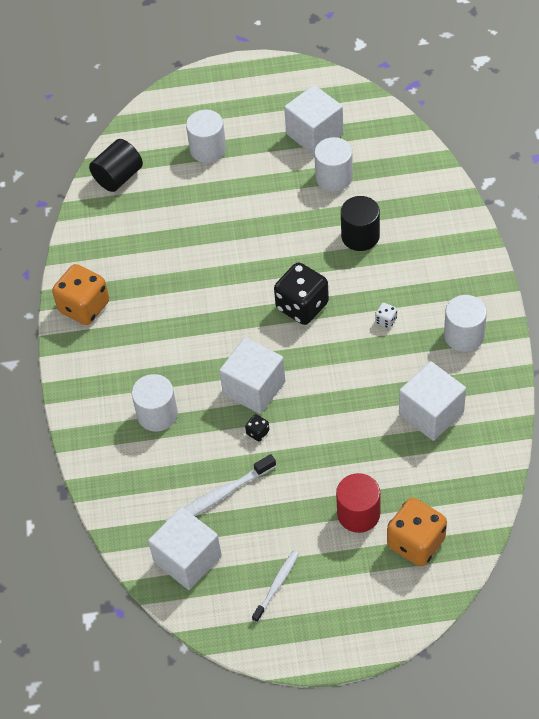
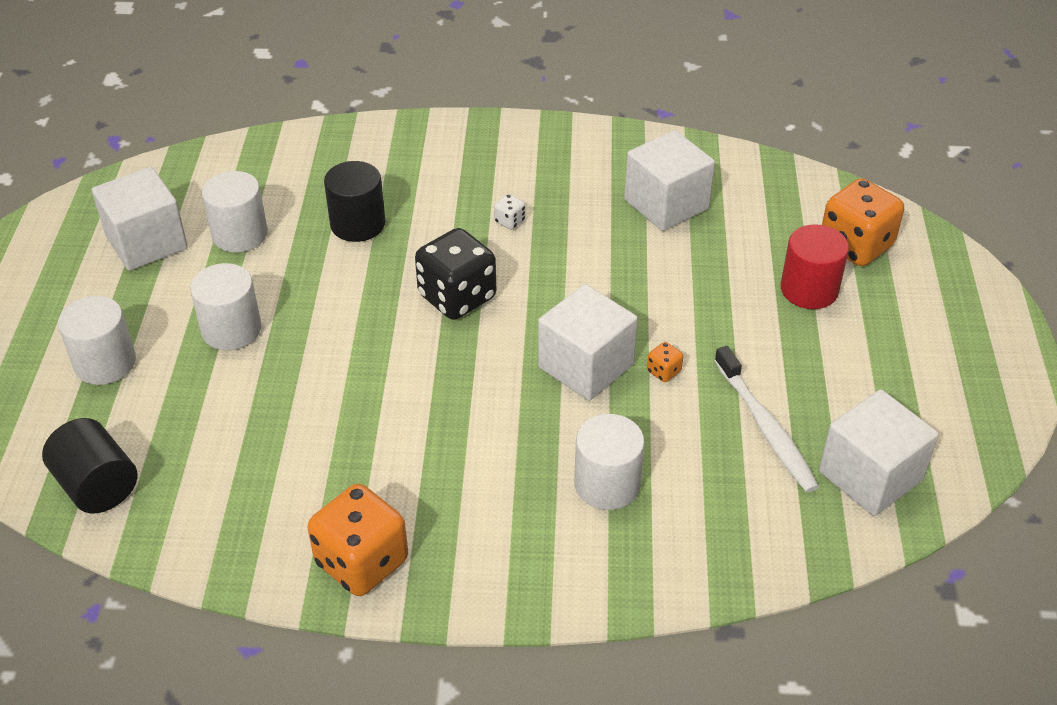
camera: 85 degrees left, 10 degrees down
black dice [245,414,269,441] -> orange dice [647,342,683,382]
white toothbrush [252,551,299,623] -> none
white cylinder [444,295,487,352] -> white cylinder moved to [190,263,261,350]

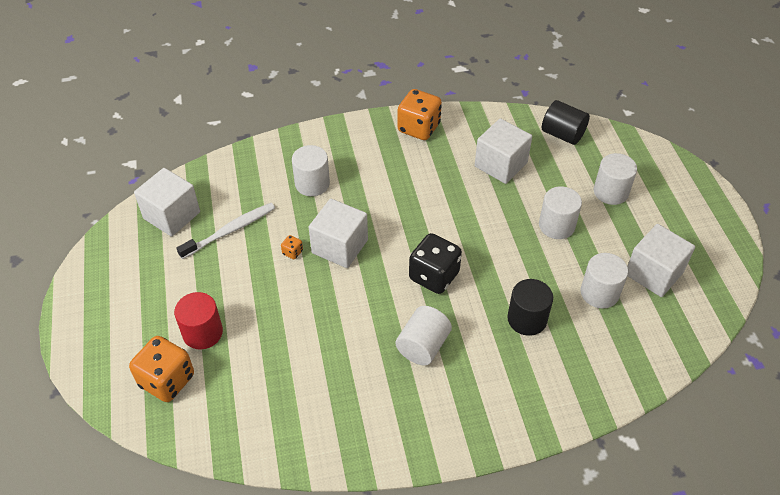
camera: 165 degrees right, 5 degrees up
white dice [494,194,525,230] -> white cylinder [396,306,452,365]
white cube [624,130,715,231] -> white cube moved to [475,118,532,184]
white toothbrush [714,346,819,493] -> white toothbrush turned 90 degrees clockwise [176,203,275,259]

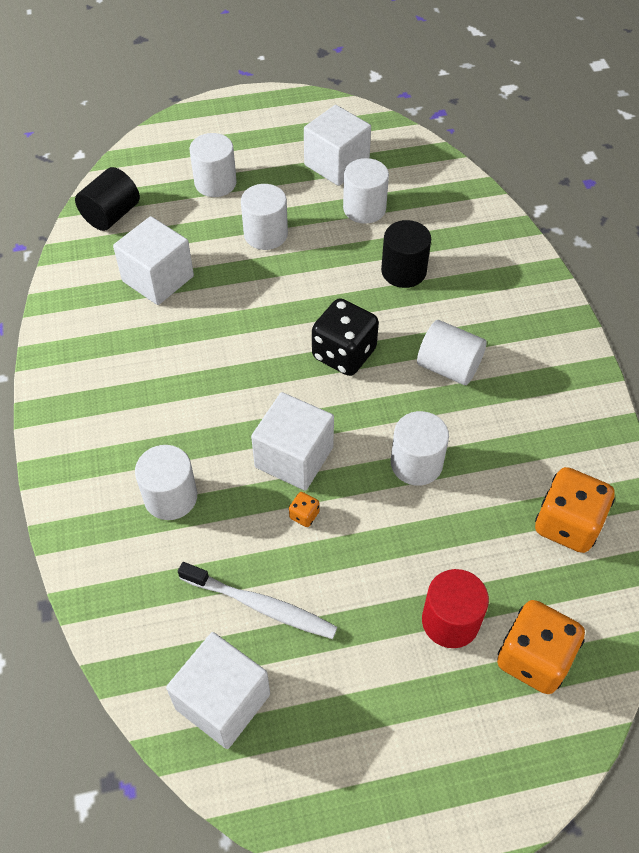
camera: 90 degrees left, 5 degrees up
white toothbrush [176,203,275,259] -> white toothbrush turned 150 degrees clockwise [178,562,337,639]
orange dice [397,89,442,140] -> orange dice moved to [535,467,615,553]
none -> white cylinder [391,411,449,486]

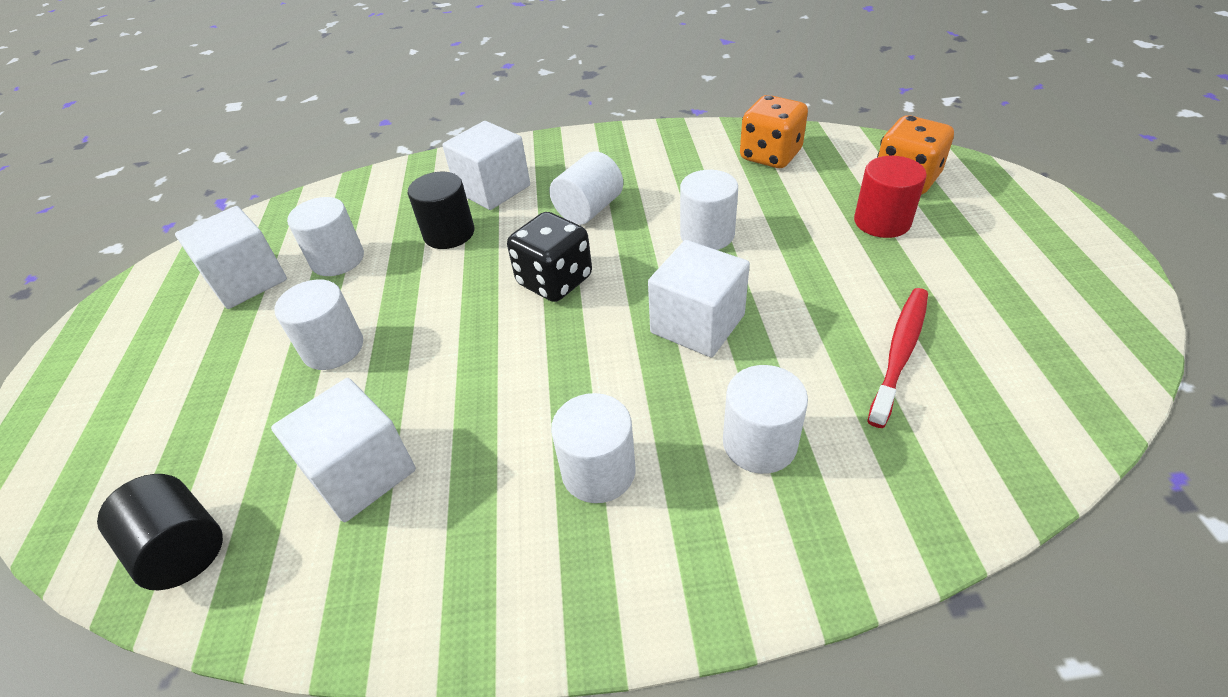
camera: 80 degrees left, 10 degrees down
white cube [166,632,270,749] -> white cube moved to [442,121,530,210]
white toothbrush [178,562,337,639] -> red toothbrush [867,288,928,428]
white cylinder [189,133,237,197] -> white cylinder moved to [551,393,636,503]
orange dice [289,492,320,527] -> none

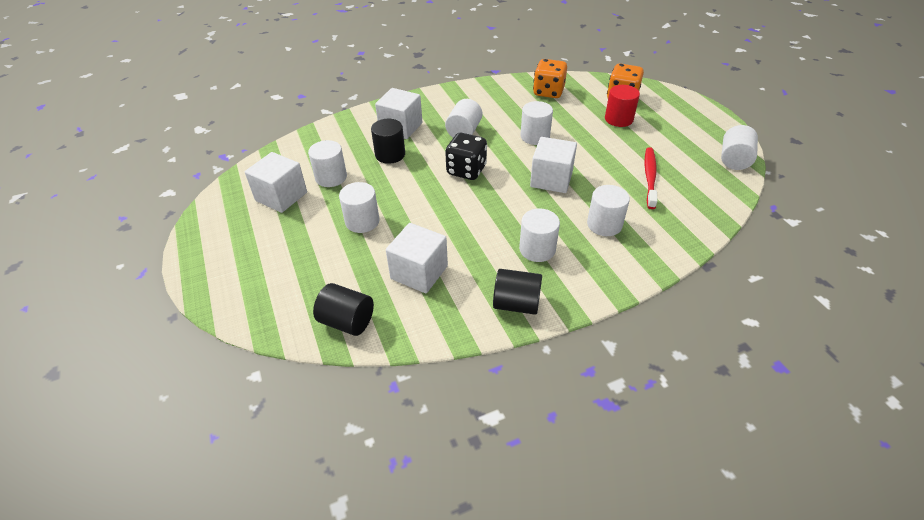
camera: 20 degrees left, 0 degrees up
none -> black cylinder [493,269,542,315]
none -> white cylinder [721,125,758,170]

